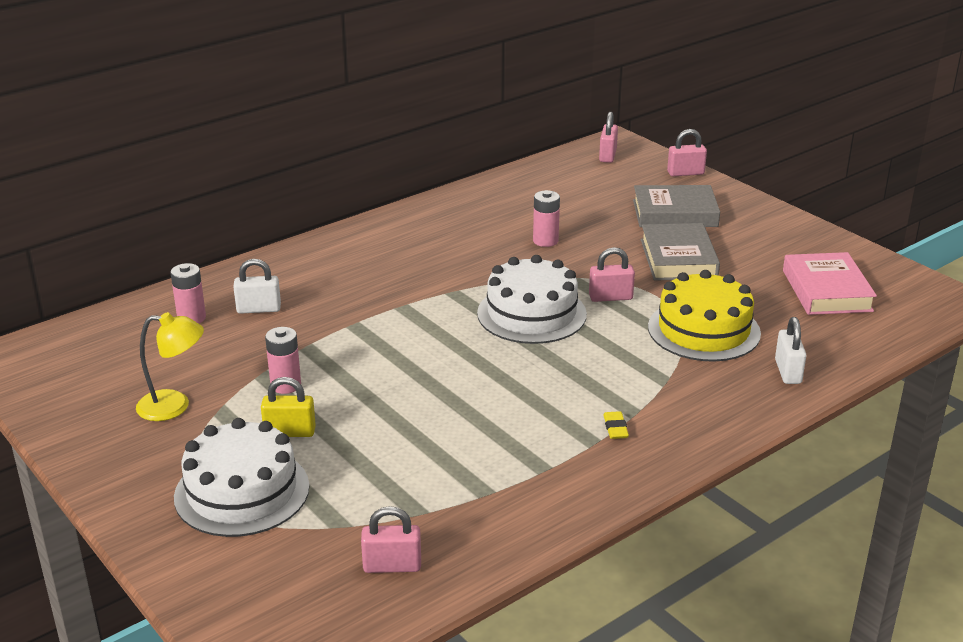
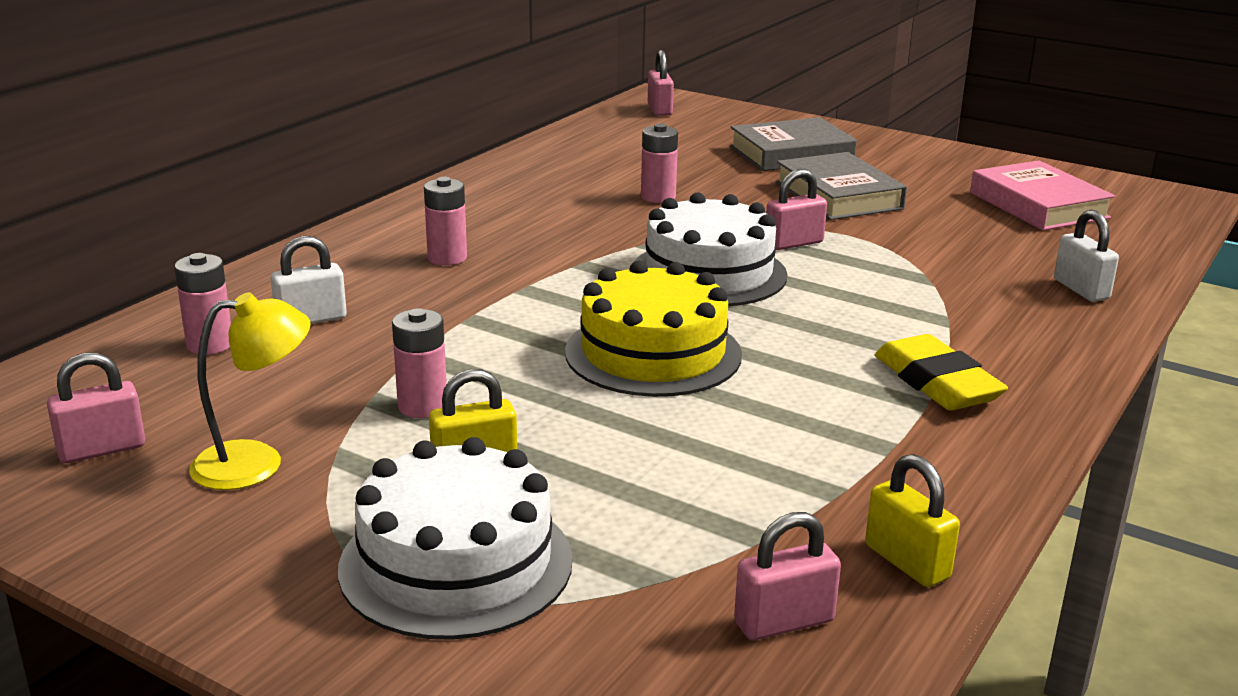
camera: 20 degrees left, 5 degrees down
yellow eraser [603,411,629,439] -> yellow eraser [875,334,1008,411], size x2.15
yellow cake [648,270,761,362] -> yellow cake moved to [565,261,742,397]
pink padlock [667,129,707,176] -> pink padlock moved to [47,352,145,463]
none -> pink battery [424,177,467,265]
none -> yellow padlock [865,454,960,587]

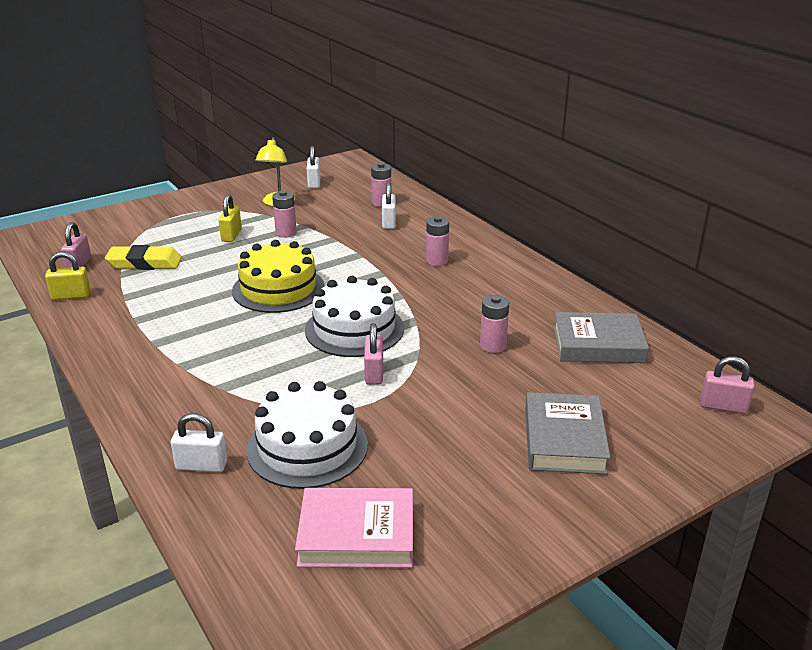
camera: 115 degrees right, 5 degrees up
pink padlock [47,352,145,463] -> white padlock [307,146,321,188]
white cake [338,437,573,640] -> white cake moved to [247,381,368,489]
grey book [775,152,907,220] -> grey book moved to [553,312,649,363]
yellow eraser [875,334,1008,411] -> yellow eraser moved to [105,245,182,270]

